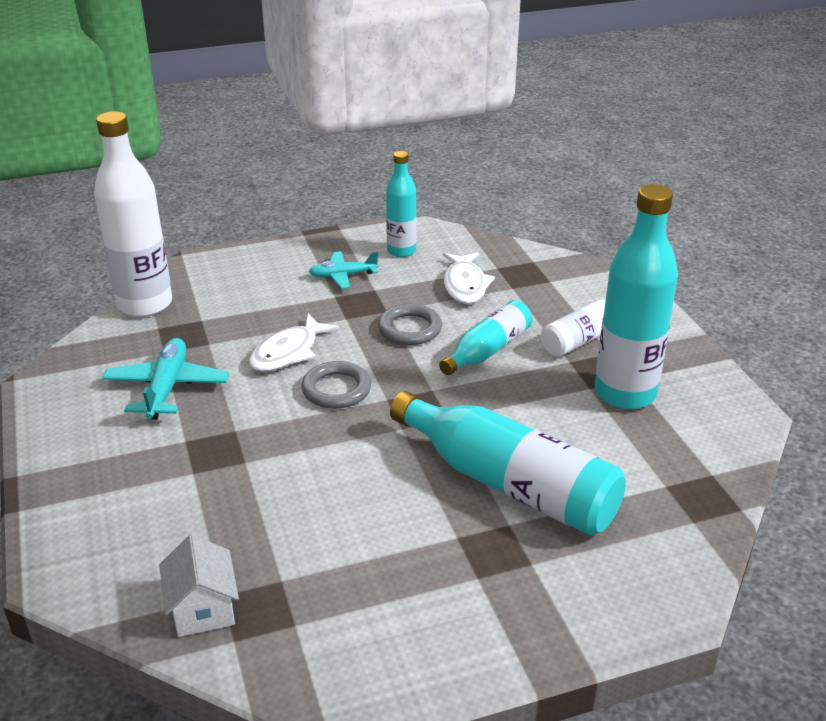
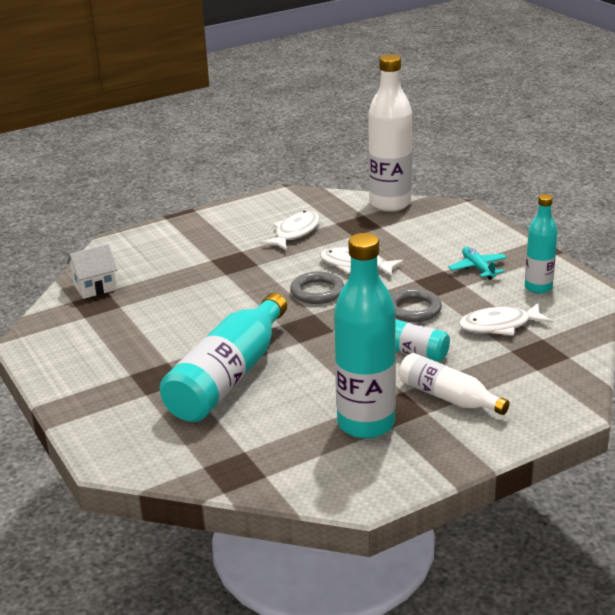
camera: 80 degrees right, 5 degrees down
turquoise plane [102,338,229,420] -> white fish [260,211,320,251]

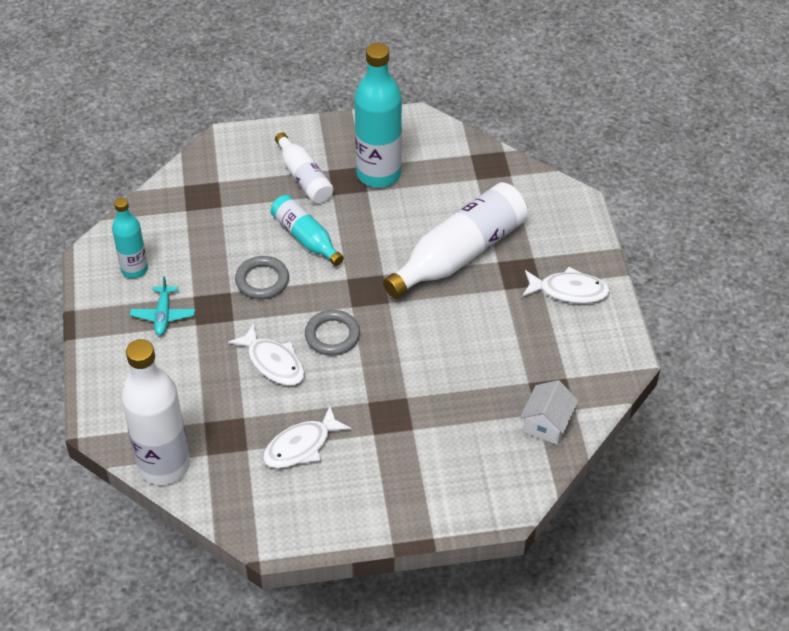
camera: 160 degrees left, 20 degrees up
white house [66,244,117,299] -> white house turned 60 degrees counterclockwise [520,380,579,445]
turquoise bottle [159,293,287,422] -> white bottle [383,182,528,299]
white fish [459,303,553,336] -> white fish moved to [522,267,610,304]

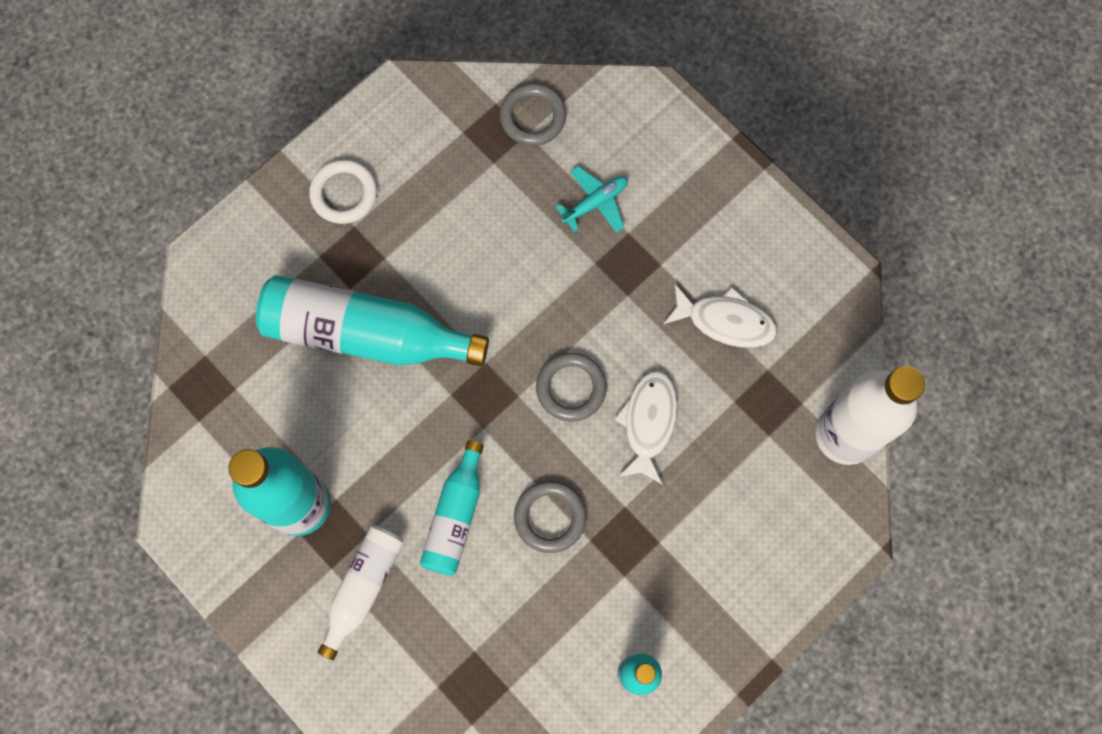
camera: 125 degrees left, 25 degrees up
turquoise plane [130,276,195,336] -> turquoise plane moved to [556,166,628,233]
white bottle [383,182,528,299] -> turquoise bottle [256,275,489,366]
white house [520,380,579,445] -> grey ring [499,83,566,146]
white fish [522,267,610,304] -> white ring [309,159,377,224]

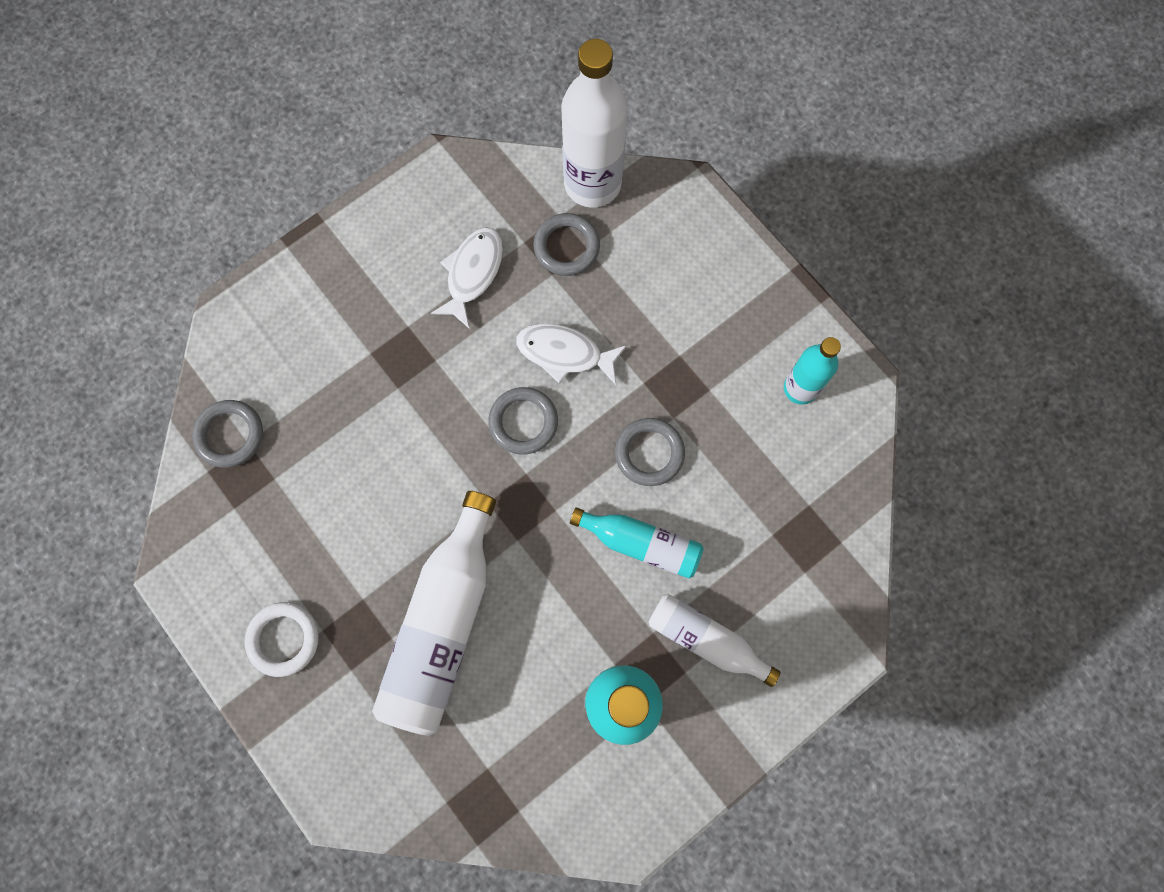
camera: 85 degrees left, 0 degrees up
turquoise bottle [256,275,489,366] -> white bottle [372,491,496,736]
turquoise plane [556,166,628,233] -> none
none -> grey ring [534,213,600,276]

